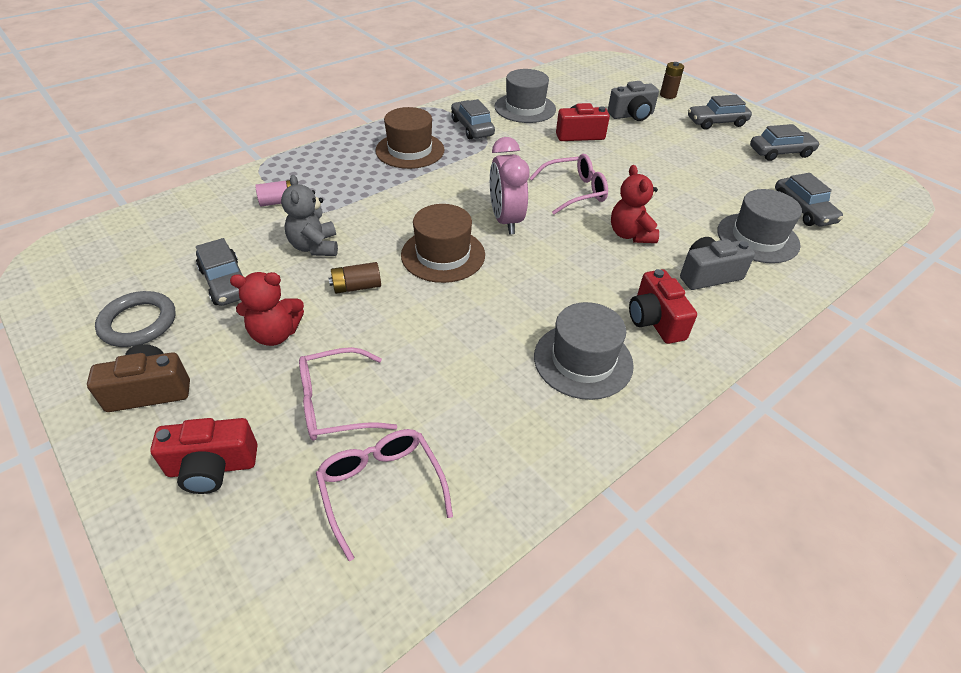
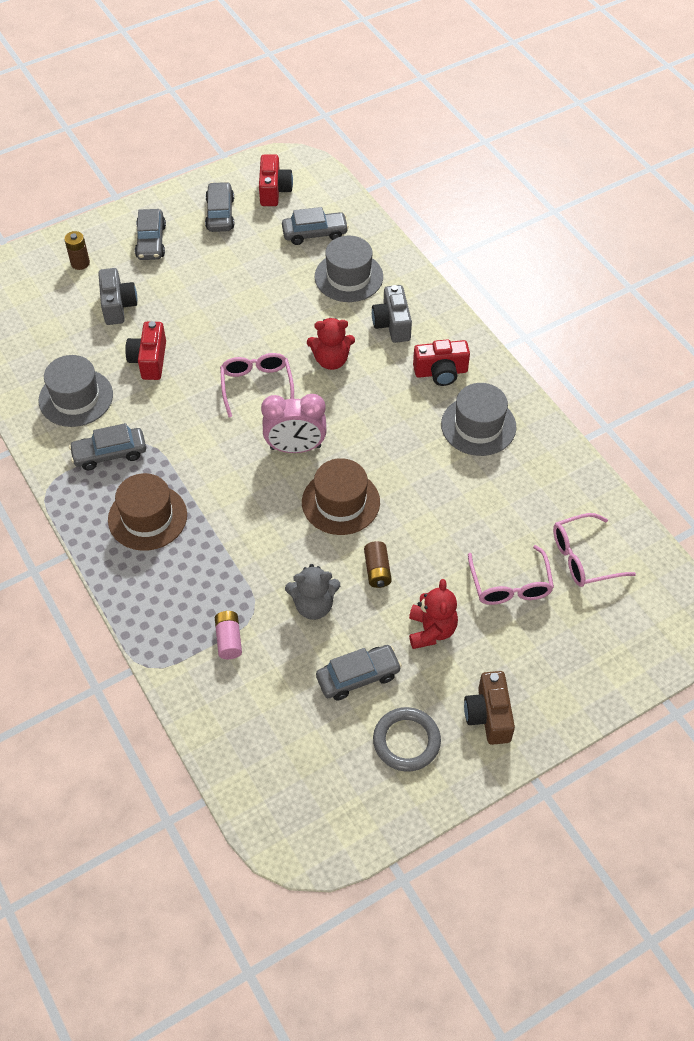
camera: 80 degrees left, 10 degrees up
red camera [150,418,258,494] -> red camera moved to [259,154,293,206]

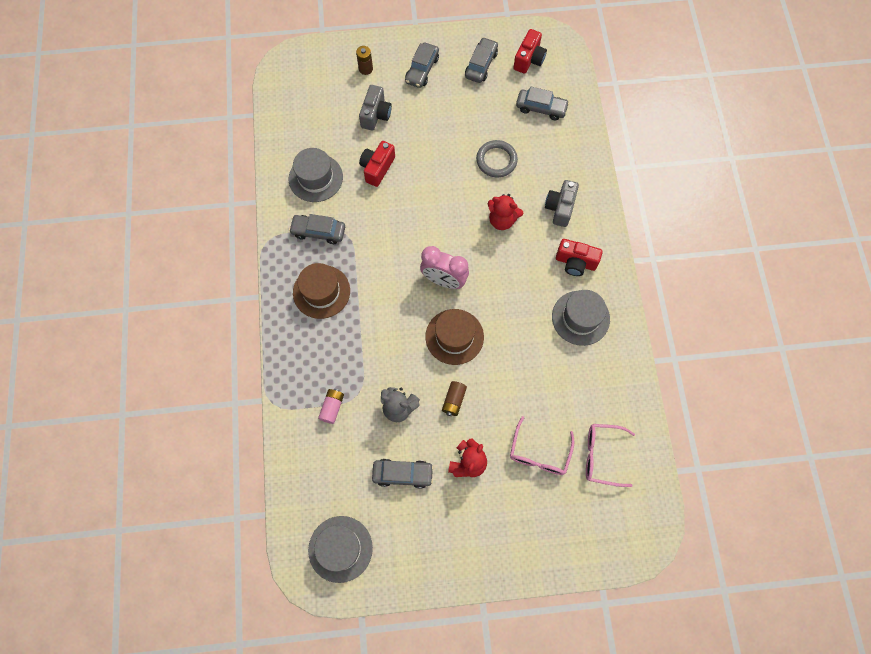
camera: 25 degrees right, 15 degrees up
pink glasses [220,353,294,417] -> none
grey hat [315,236,383,302] -> grey hat moved to [308,516,373,583]
grey ring [373,707,441,772] -> grey ring moved to [476,140,518,177]
brown camera [464,671,515,745] -> none

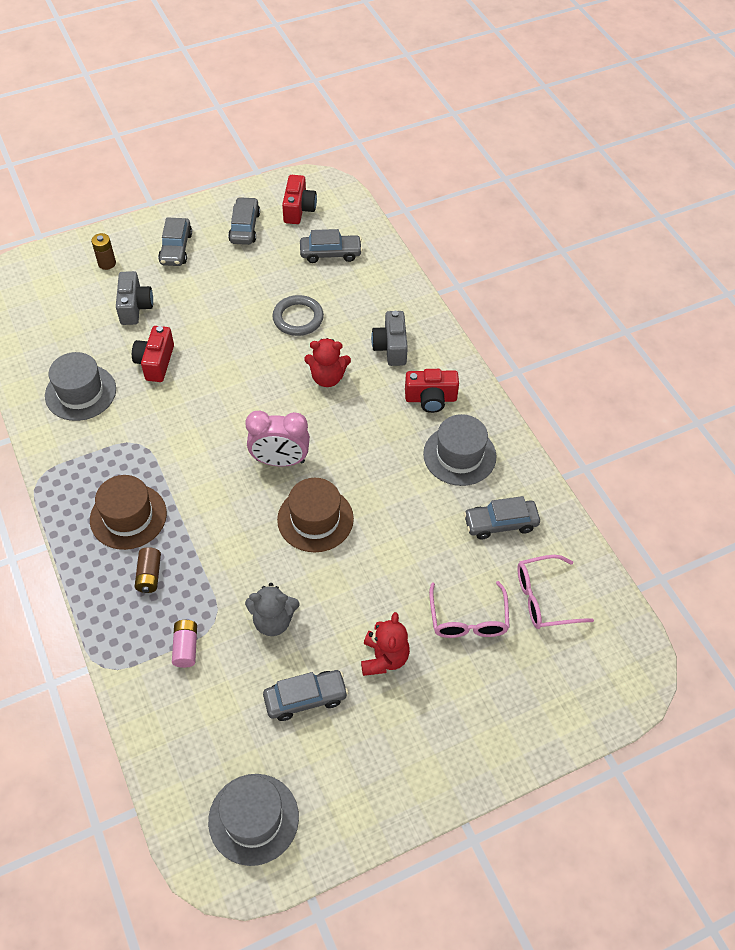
camera: 20 degrees left, 15 degrees down
grey car [289,214,345,244] -> grey car moved to [464,496,540,539]
brown battery [442,381,467,416] -> brown battery moved to [135,547,161,593]

